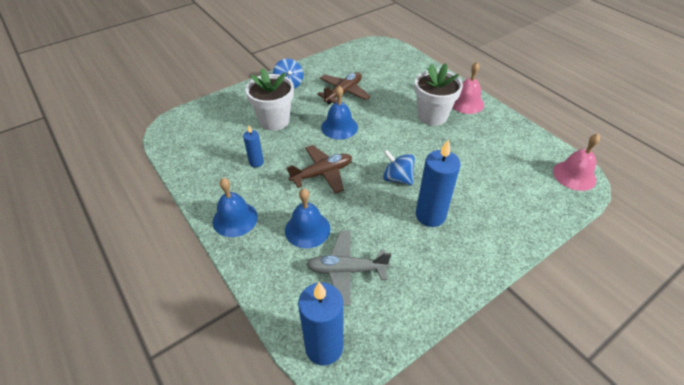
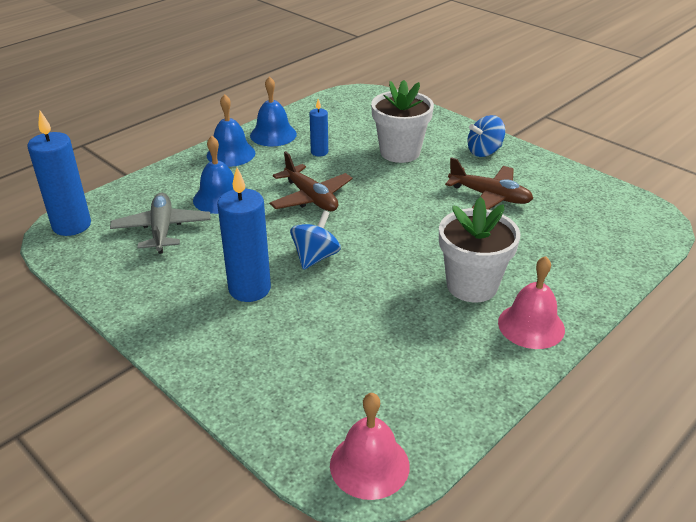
camera: 80 degrees right, 10 degrees down
blue bell [321,86,358,140] -> blue bell moved to [250,76,297,146]

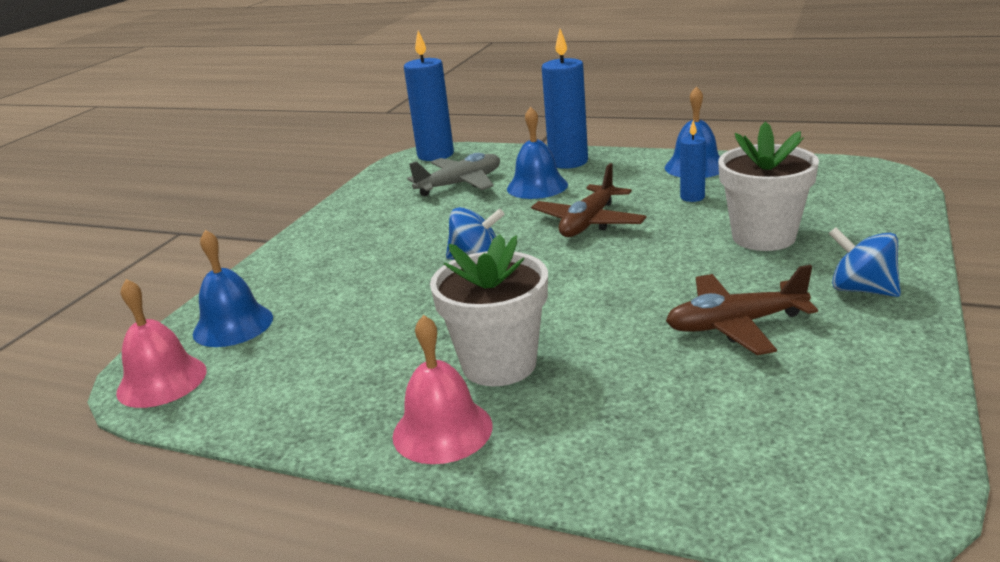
camera: 70 degrees right, 10 degrees down
blue bell [207,94,255,167] -> blue bell moved to [193,230,273,347]
blue candle [217,168,271,302] -> blue candle moved to [542,29,588,169]
brown plane [445,157,533,210] -> brown plane turned 75 degrees clockwise [666,265,818,355]

